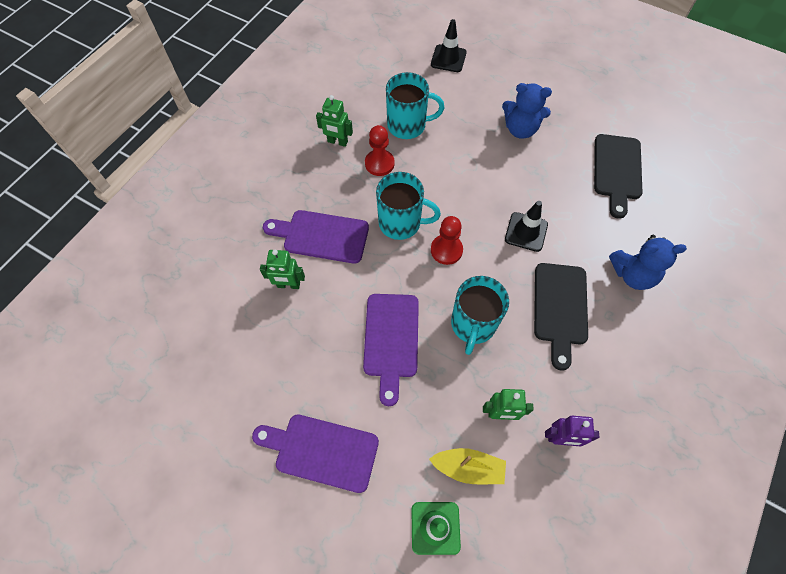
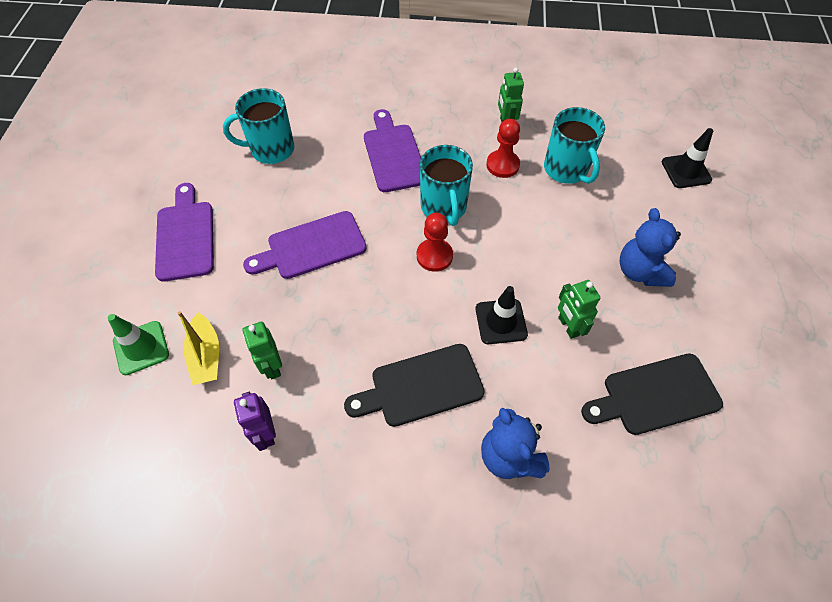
camera: 65 degrees right, 5 degrees down
green robot [260,250,305,289] -> green robot moved to [558,280,600,339]
turquoise mug [451,276,509,355] -> turquoise mug moved to [223,88,295,164]

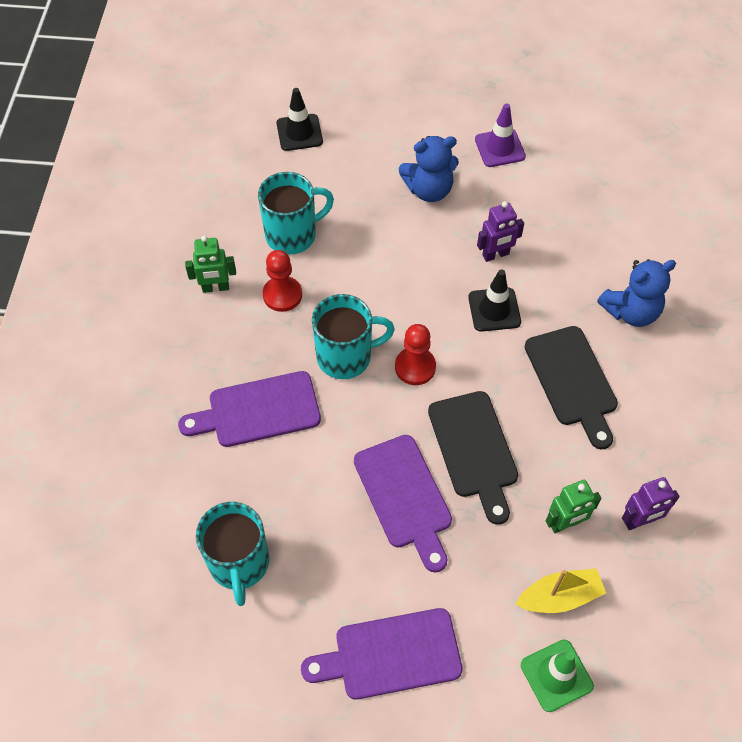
camera: 90 degrees left, 0 degrees up
green robot [558,280,600,339] -> purple robot [477,201,524,262]
black cutting board [581,353,723,435] -> black cutting board moved to [428,391,518,525]
none -> purple traffic cone [475,103,526,167]

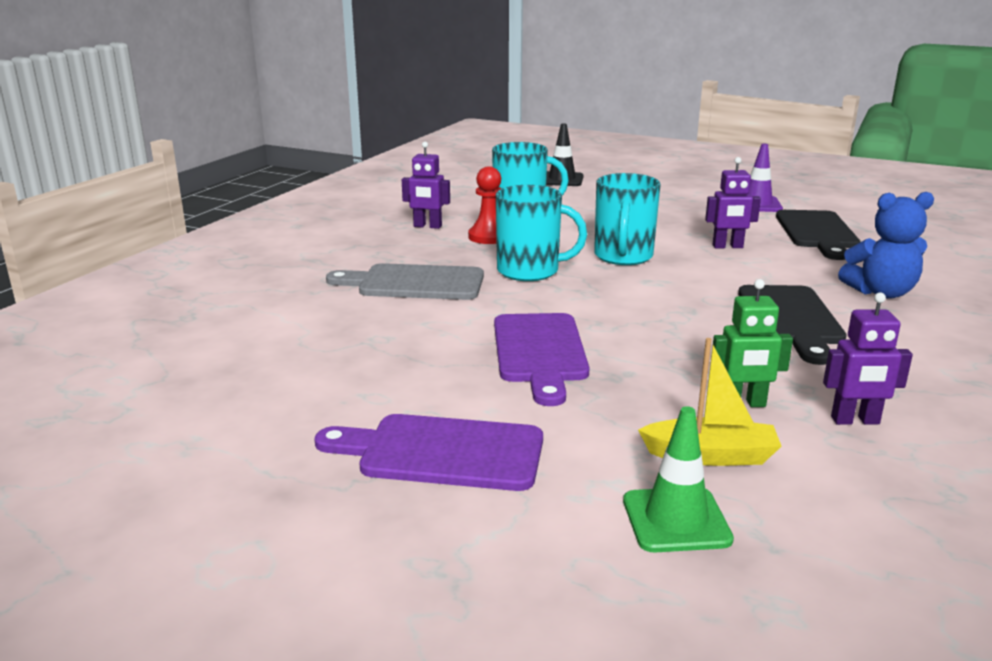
camera: 20 degrees right, 35 degrees down
purple cutting board [178,371,321,447] -> grey cutting board [326,263,484,300]
green robot [185,235,236,293] -> purple robot [402,142,450,229]
turquoise mug [196,502,269,606] -> turquoise mug moved to [594,173,661,265]
red pawn [395,324,436,385] -> none
blue teddy bear [399,136,459,202] -> none
black cutting board [428,391,518,525] -> black cutting board moved to [776,210,861,260]
black traffic cone [468,269,521,332] -> none

